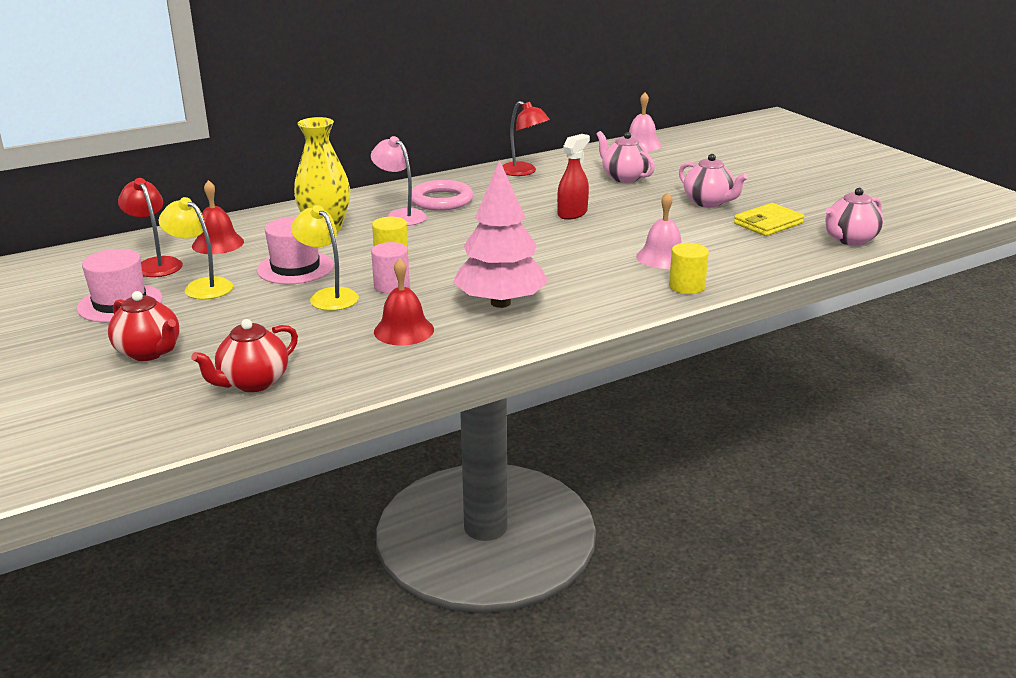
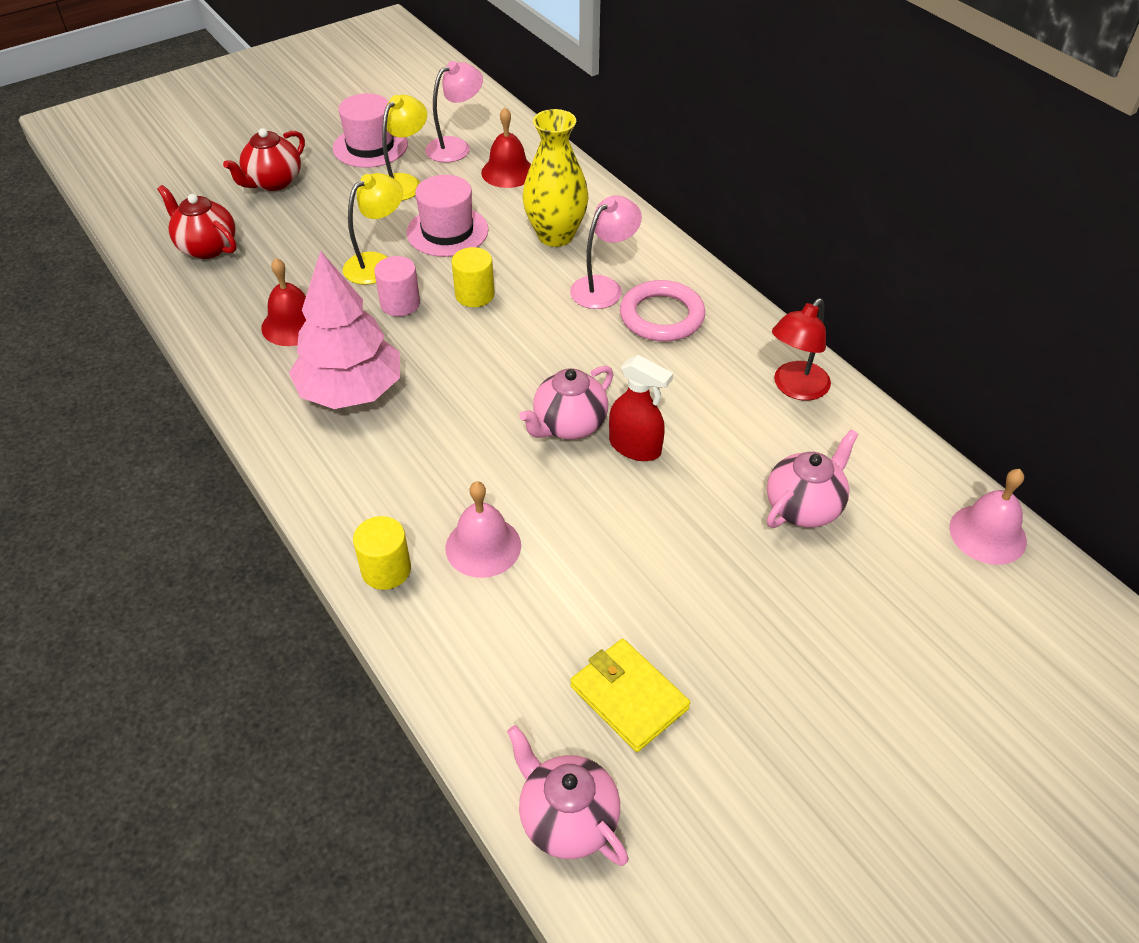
camera: 85 degrees right, 20 degrees up
red lamp [118,178,183,277] -> pink lamp [425,61,483,162]
pink teapot [679,154,748,207] -> pink teapot moved to [519,366,613,440]

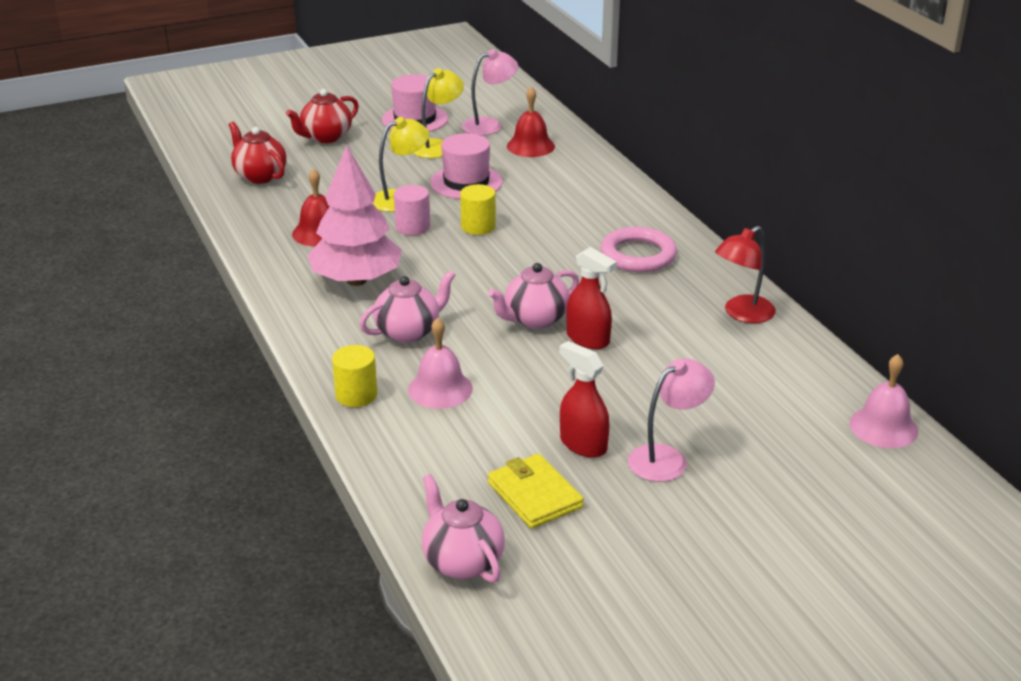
camera: 10 degrees right, 15 degrees down
yellow vase [523,109,589,247] -> none
pink lamp [570,195,642,309] -> pink lamp moved to [628,358,715,482]
pink teapot [767,429,859,528] -> pink teapot moved to [360,270,455,343]
none -> red spray bottle [559,341,610,458]

